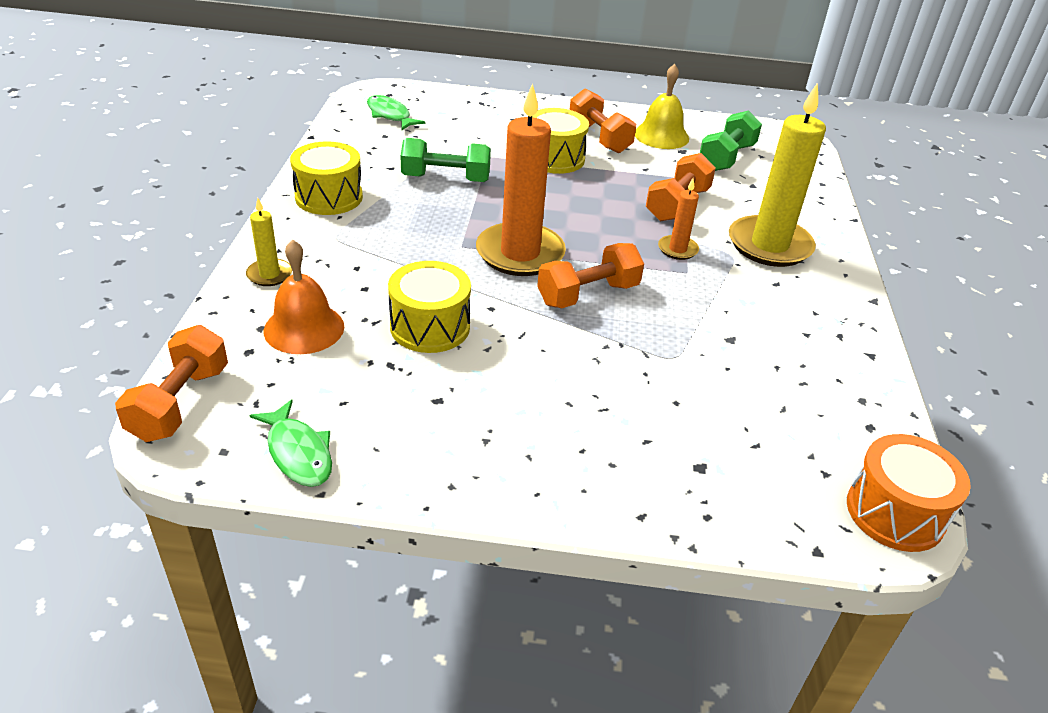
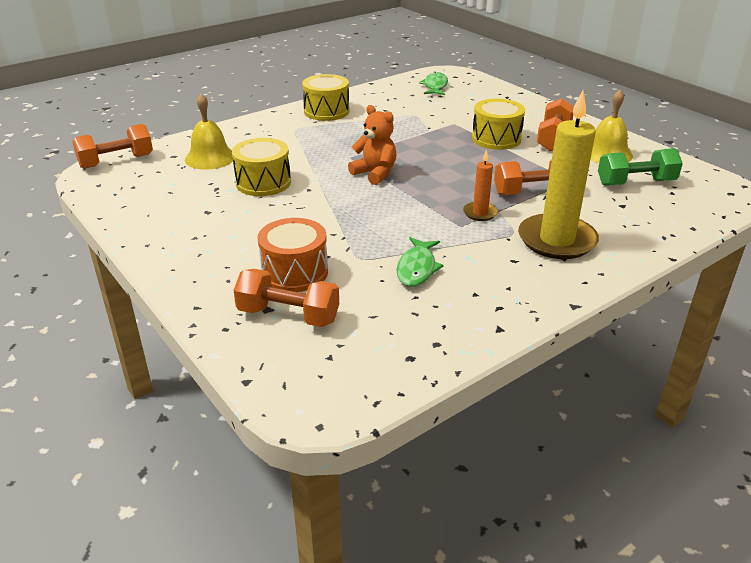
camera: 50 degrees right, 5 degrees down
yellow candle [246,198,292,286] -> none
green fish [250,400,332,487] -> green fish moved to [396,237,443,287]
orange bell [264,239,344,354] -> yellow bell [185,94,233,170]
green dumbbell [401,138,491,182] -> none
orange candle [476,83,566,276] -> orange teddy bear [348,105,396,185]
orange dumbbell [537,243,644,308] -> orange dumbbell moved to [233,269,339,327]
orange drum [847,434,971,552] -> orange drum moved to [257,218,328,292]

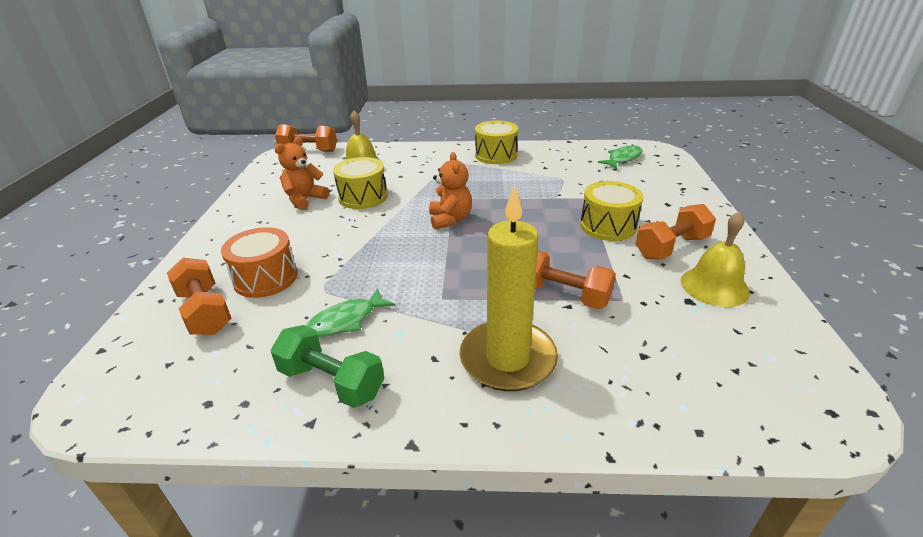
camera: 40 degrees right, 0 degrees up
orange candle [463,150,498,221] -> none
green dumbbell [598,148,683,186] -> green dumbbell moved to [271,325,384,408]
none -> orange teddy bear [274,137,329,210]

